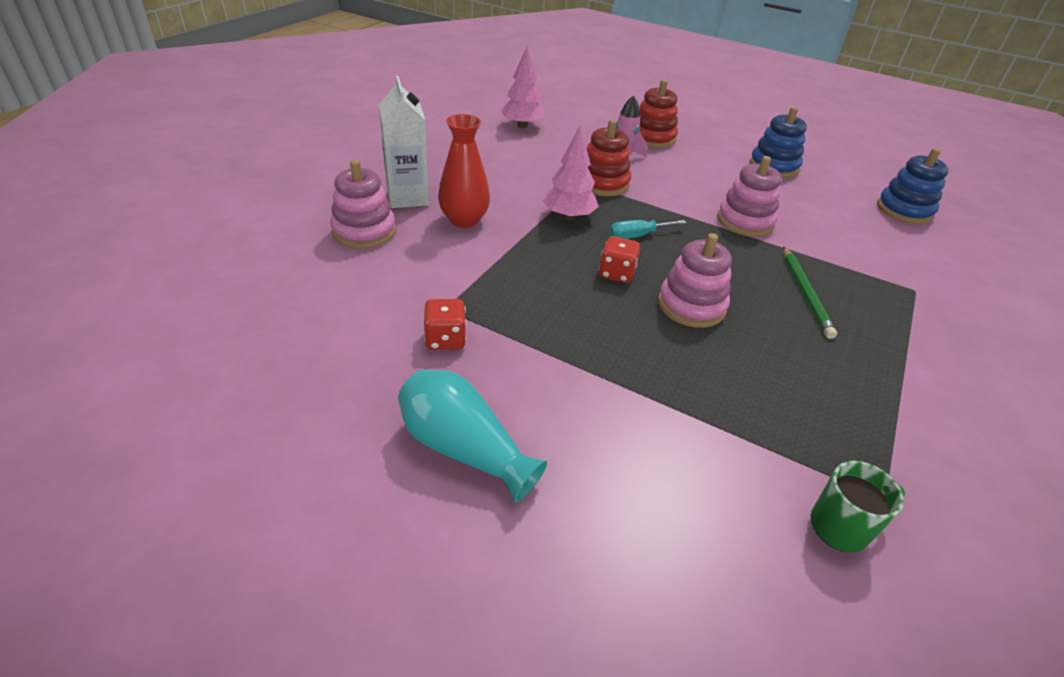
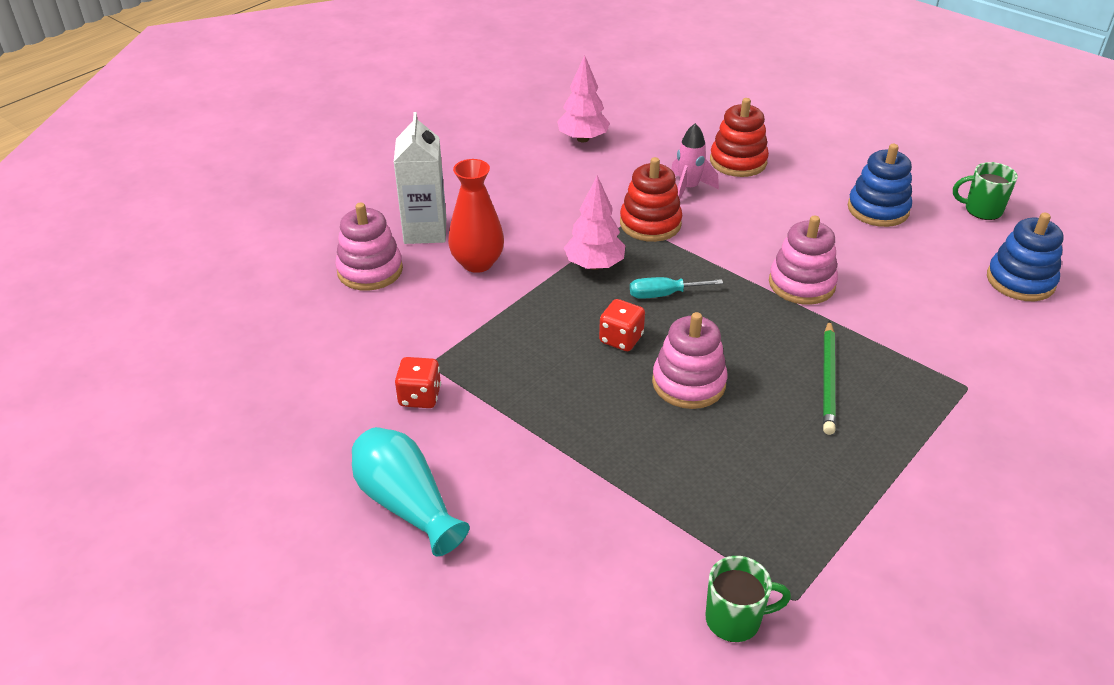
camera: 15 degrees right, 0 degrees up
none -> green mug [953,162,1018,220]

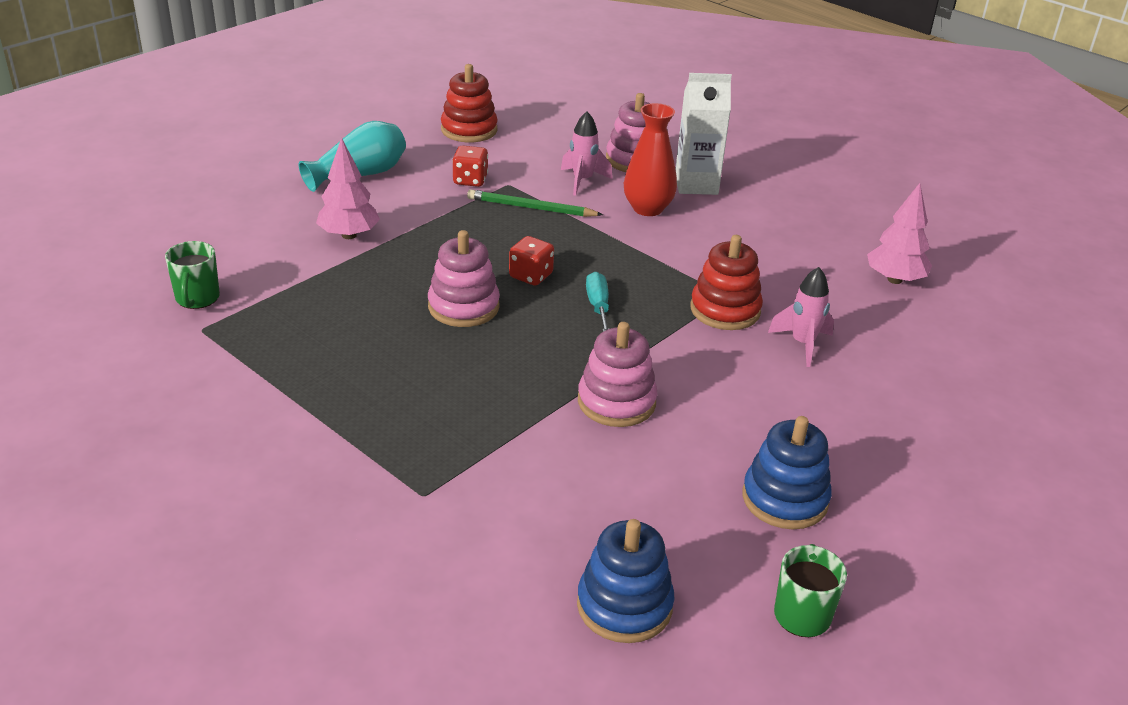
camera: 90 degrees right, 5 degrees down
pink tree [564,175,625,270] -> pink tree moved to [316,137,380,239]
red stacking toy [710,98,769,177] -> red stacking toy moved to [441,64,498,142]
green pencil [823,320,836,435] -> green pencil moved to [467,189,603,217]
none -> pink rocket [561,111,612,196]

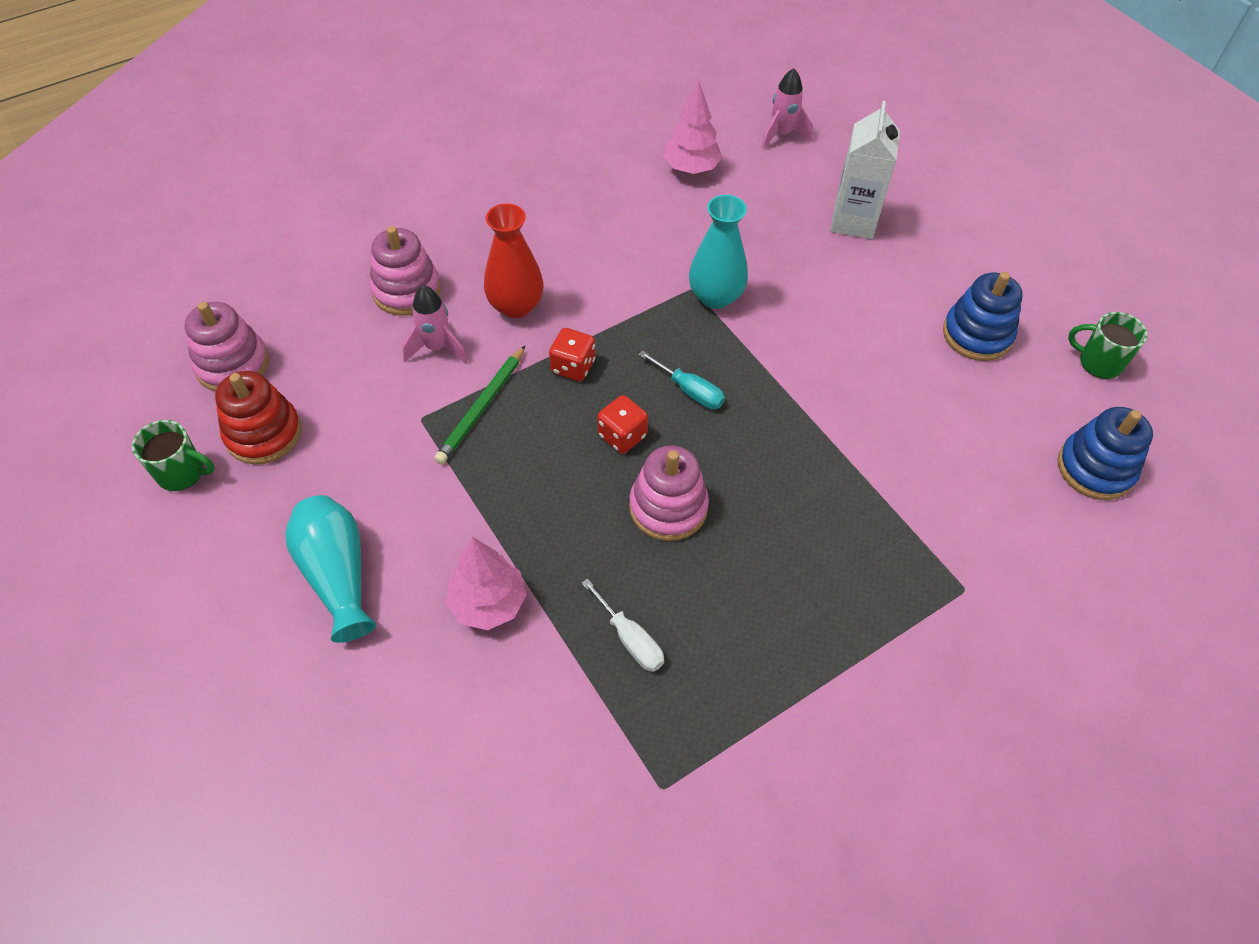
camera: 75 degrees left, 20 degrees up
green mug [165,241,220,309] -> green mug moved to [132,420,215,491]
red dice [452,145,488,187] -> red dice moved to [549,328,595,381]
pink stacking toy [578,322,657,427] -> pink stacking toy moved to [185,302,269,391]
turquoise screwdriver [586,272,609,332] -> turquoise screwdriver turned 150 degrees counterclockwise [638,350,725,409]
white carton [676,73,732,195] -> white carton moved to [830,101,900,239]
red stacking toy [690,235,763,330] -> turquoise vase [689,195,748,309]
pink rocket [768,267,834,367] -> pink rocket moved to [761,68,813,149]
none -> white screwdriver [582,578,664,672]

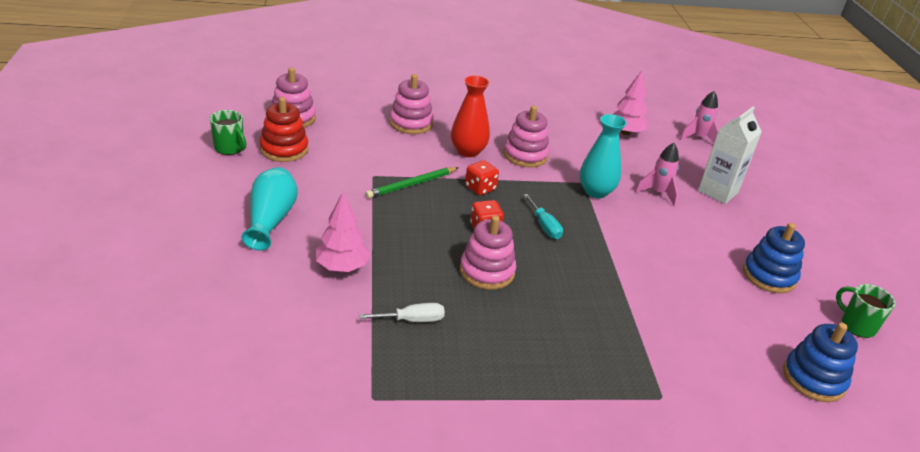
camera: 25 degrees right, 20 degrees down
pink rocket [402,285,467,363] -> pink rocket moved to [635,143,679,207]
white screwdriver [582,578,664,672] -> white screwdriver turned 90 degrees counterclockwise [359,303,445,322]
none -> pink stacking toy [503,106,550,167]

